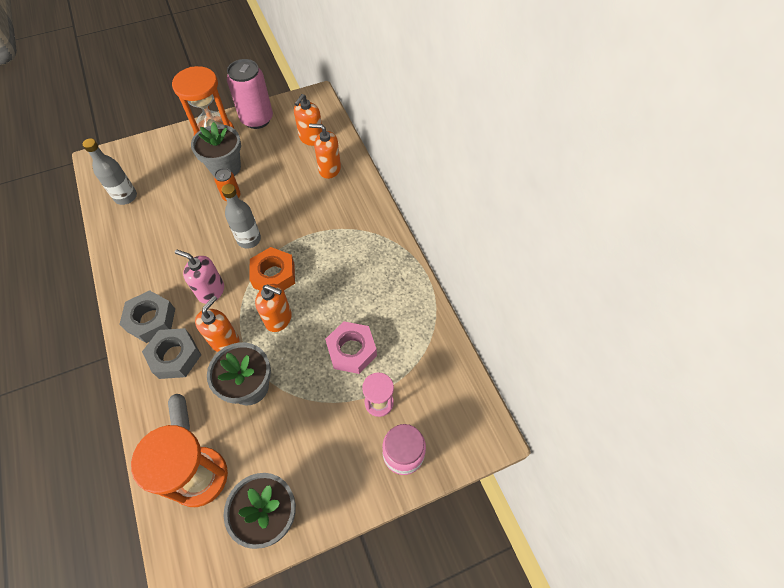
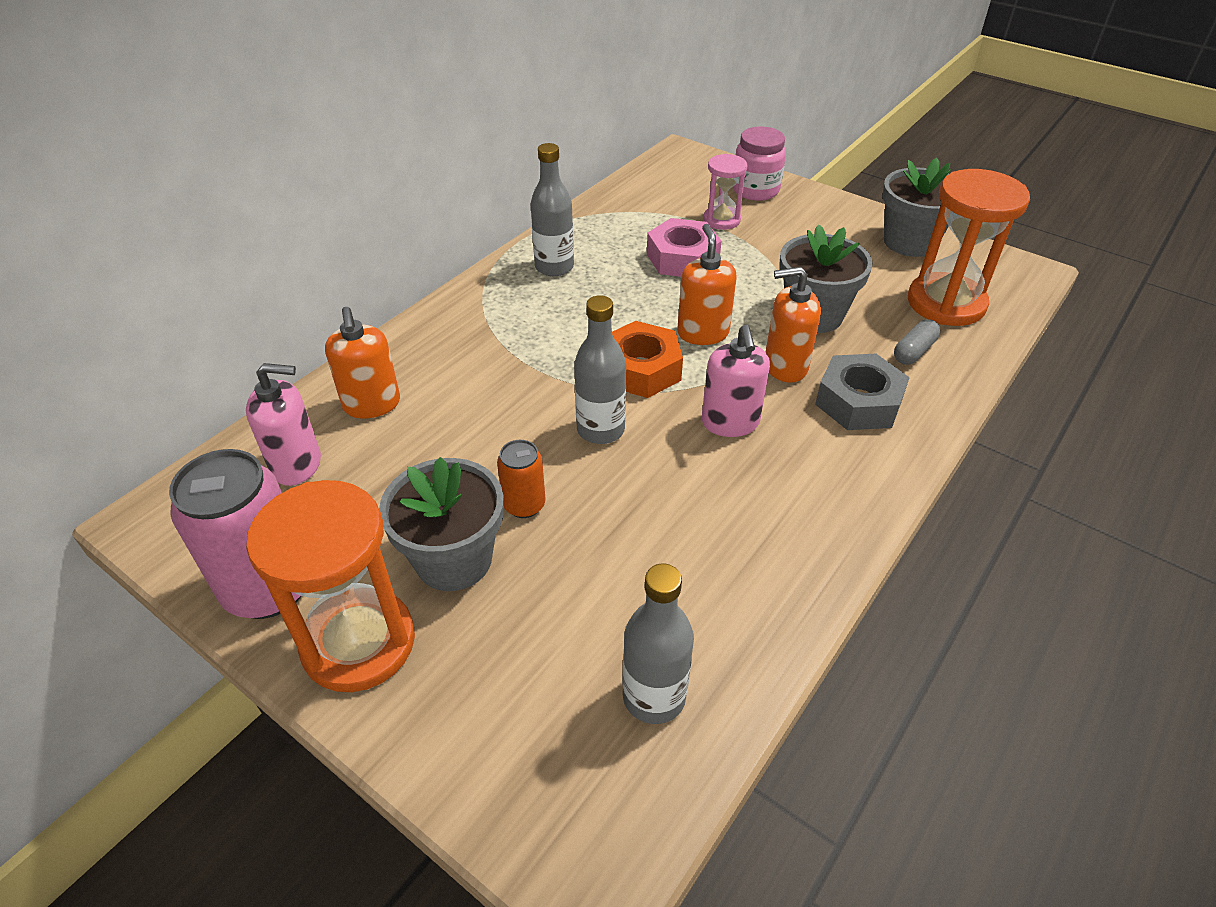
camera: 120 degrees left, 15 degrees down
grey nut [119,290,175,343] -> none
orange soap dispenser [294,94,322,146] -> pink soap dispenser [246,363,321,486]
none -> grey bottle [530,143,574,276]

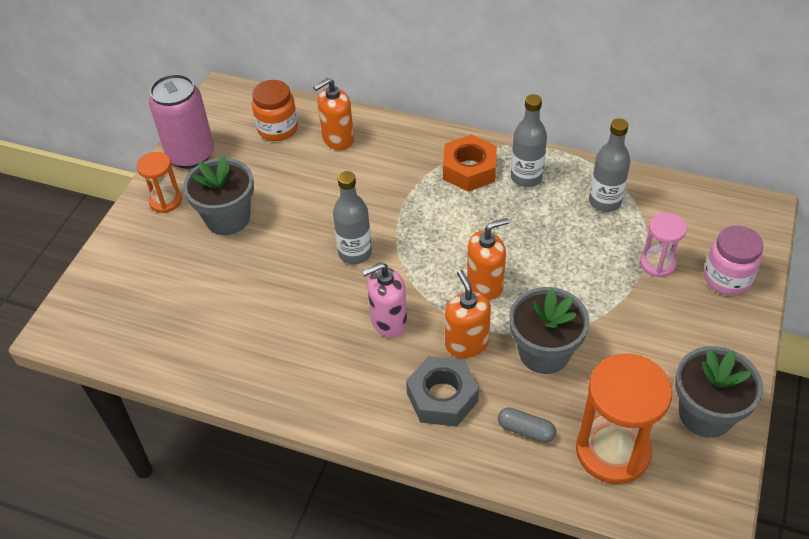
camera: 75 degrees right, 5 degrees up
pink soap dispenser [246,363,321,486] -> orange jar [252,80,298,141]
orange hourglass [246,480,415,692] -> orange hourglass [136,152,182,213], size x0.55
orange can [497,440,546,518] -> none
orange nut [612,321,683,398] -> orange nut moved to [443,134,497,191]
grey bottle [623,564,694,724] -> grey bottle moved to [589,118,630,212]
pink nut [647,218,722,277] -> none

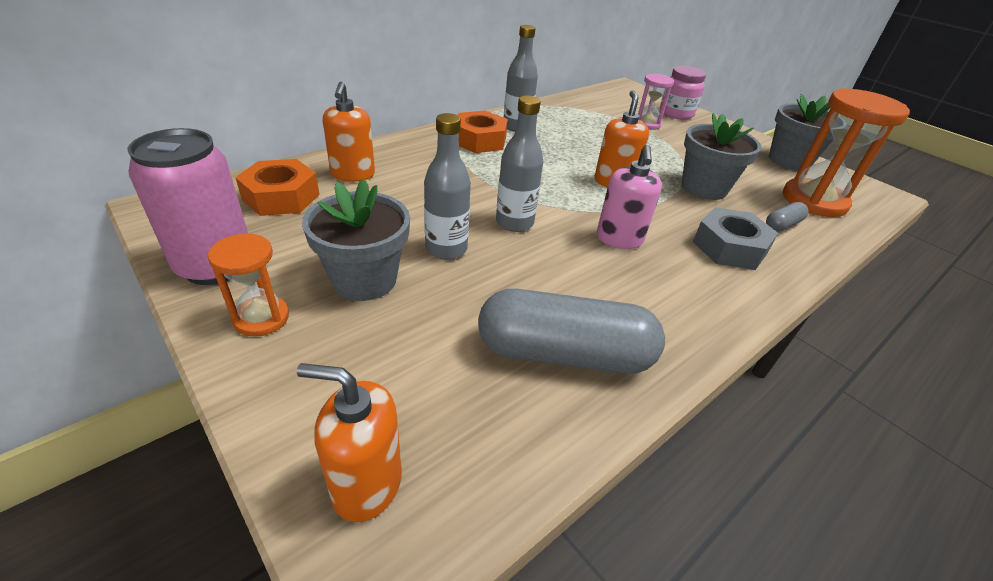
camera: 65 degrees left, 10 degrees down
orange jar [252,80,298,141] -> orange nut [235,159,320,216]
orange soap dispenser [445,270,491,358] -> orange soap dispenser moved to [297,363,402,522]
grey bottle [589,118,630,212] -> grey bottle moved to [424,113,471,260]
none -> grey capsule [478,289,665,374]

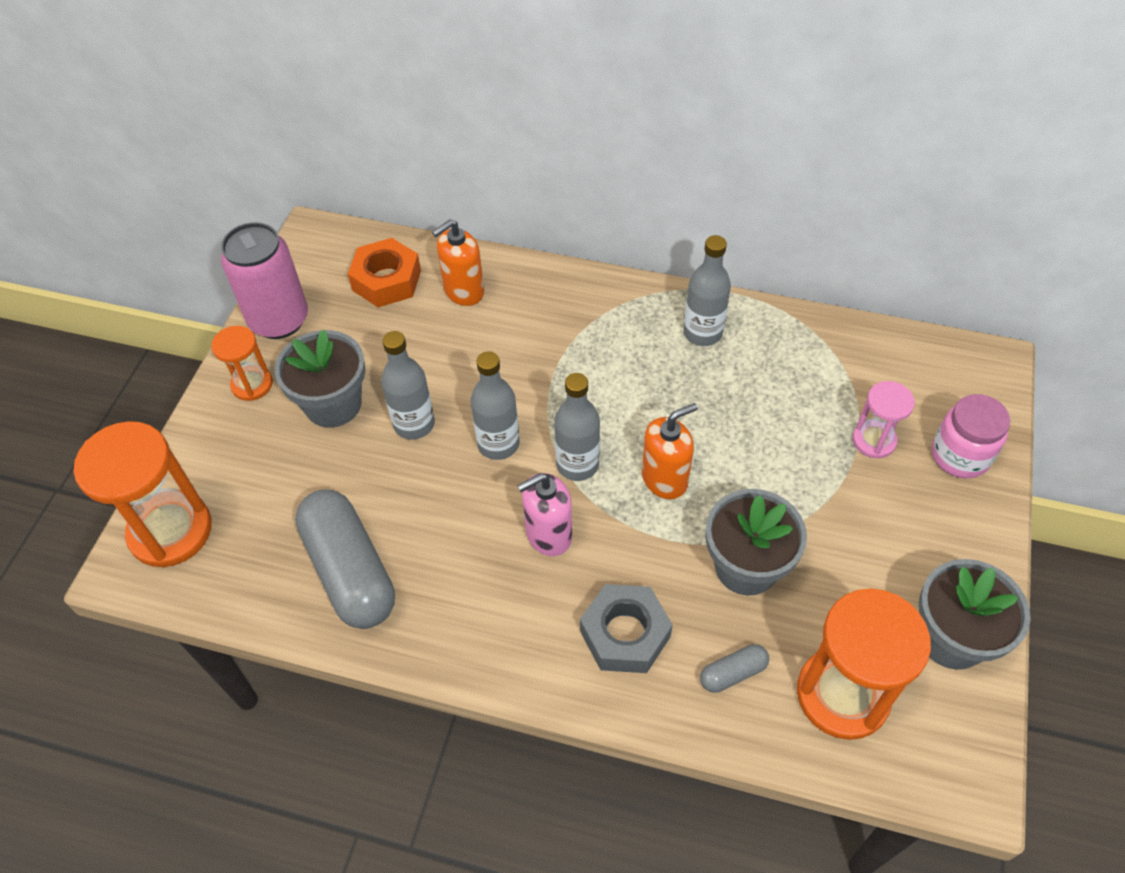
camera: 60 degrees right, 15 degrees up
orange soap dispenser [297,363,402,522] -> orange hourglass [74,421,211,567]
orange nut [458,111,508,153] -> none
grey capsule [766,202,808,232] -> grey capsule turned 45 degrees counterclockwise [700,644,769,693]
none -> grey bottle [554,373,600,481]

